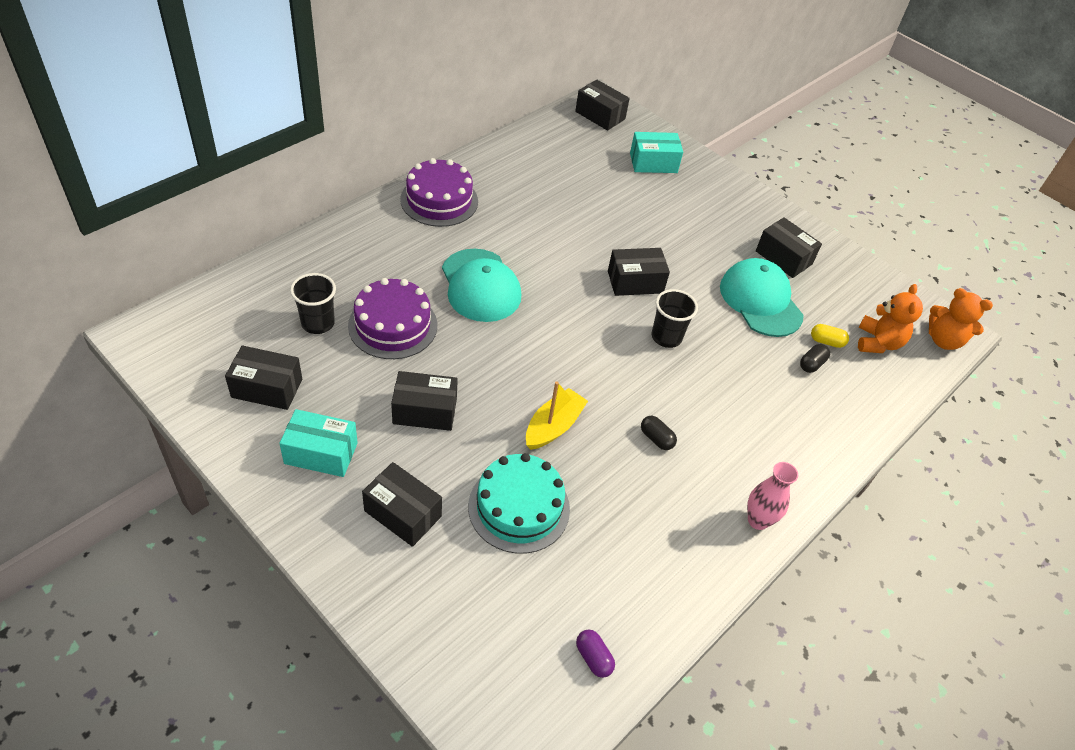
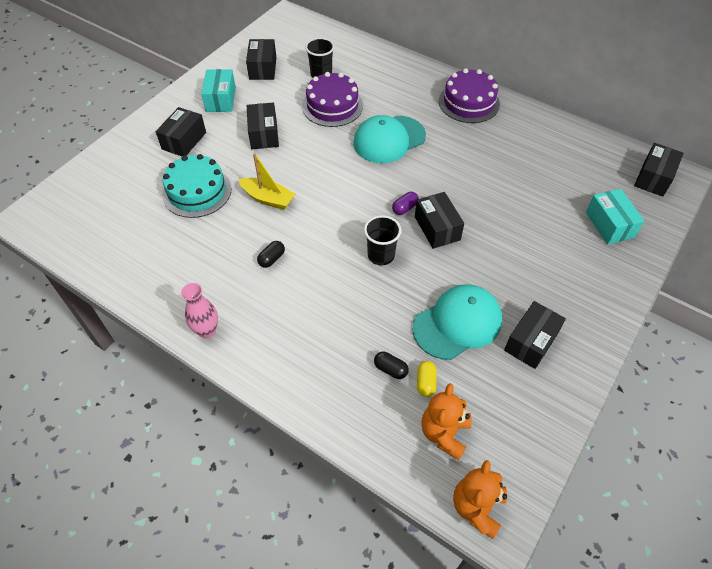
camera: 85 degrees right, 5 degrees up
purple capsule [576,629,615,678] -> purple capsule moved to [392,192,419,215]
orange teddy bear [858,284,923,353] -> orange teddy bear turned 105 degrees clockwise [421,383,472,460]

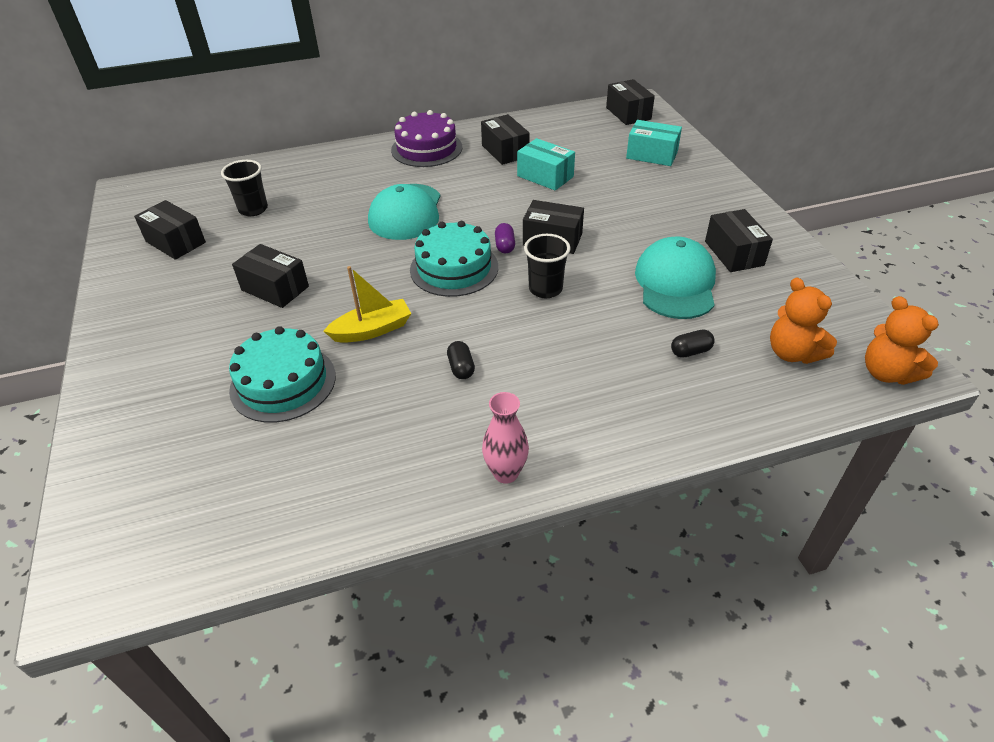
camera: 50 degrees left, 10 degrees down
black box [156,107,206,156] -> black box moved to [481,114,530,165]
turquoise box [201,69,236,112] -> turquoise box moved to [517,138,575,191]
purple cake [302,72,363,127] -> none
yellow capsule [417,361,437,397] -> none
none -> turquoise cake [410,221,498,297]

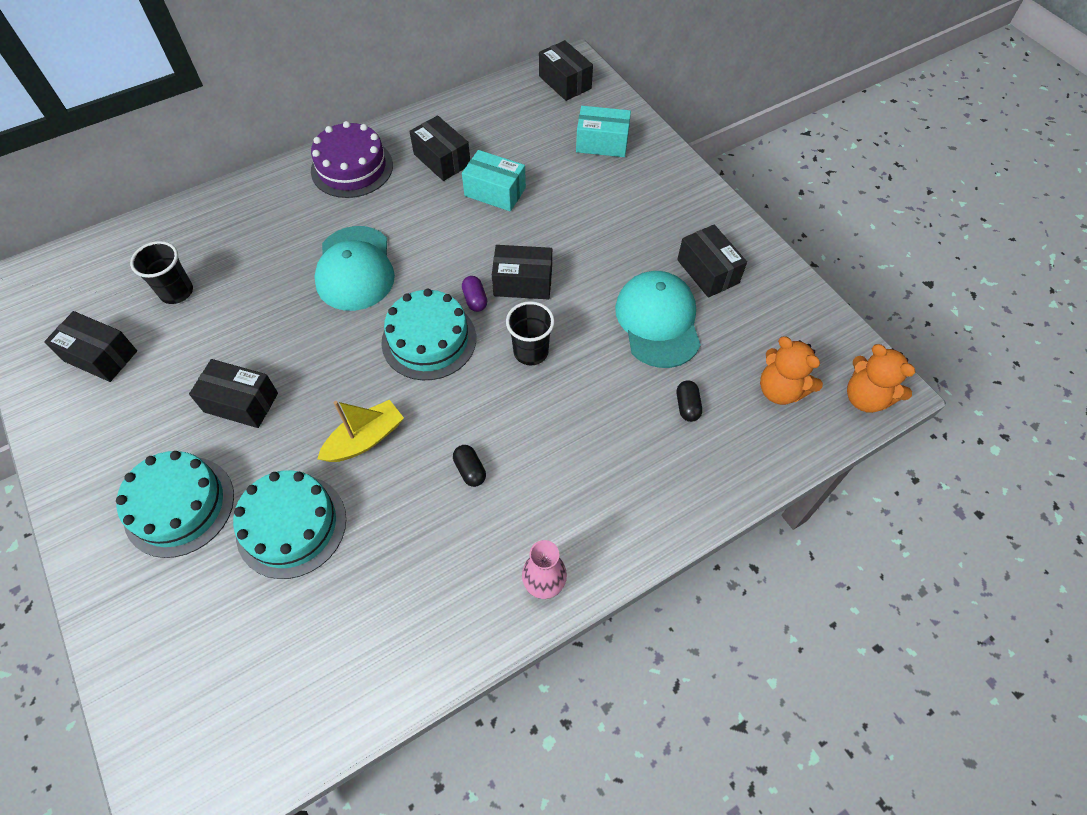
camera: 15 degrees left, 15 degrees up
black capsule [671,329,715,358] -> black capsule turned 60 degrees counterclockwise [677,380,702,422]
none -> turquoise cake [116,451,234,558]

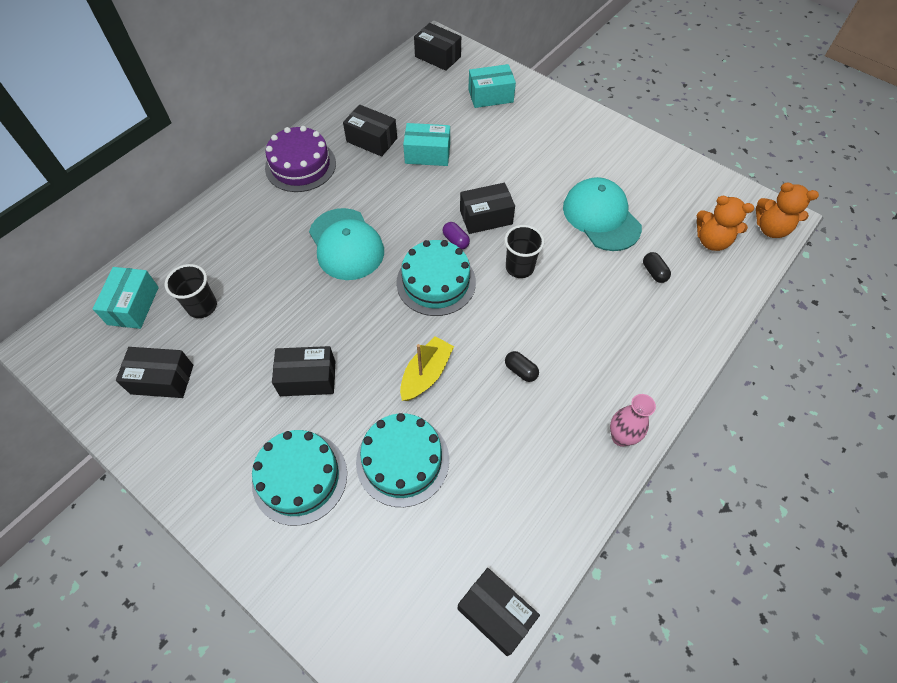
camera: 20 degrees left, 0 degrees up
black box [677,224,747,298] -> black box moved to [457,568,540,656]
none -> turquoise box [93,267,159,329]

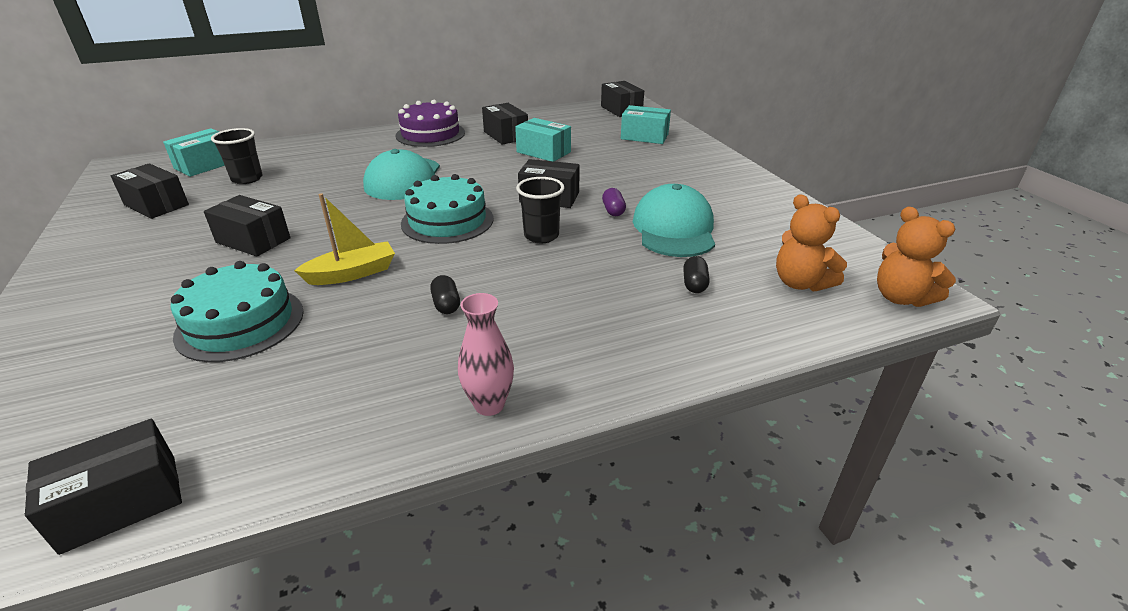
camera: 30 degrees right, 25 degrees down
turquoise cake [252,430,347,526] -> none
purple capsule [443,222,470,249] -> purple capsule moved to [602,188,626,216]
black box [457,568,540,656] -> black box turned 75 degrees clockwise [25,419,182,555]

